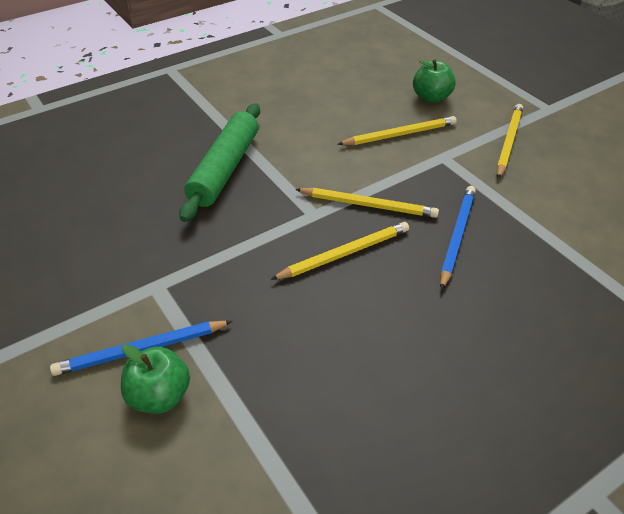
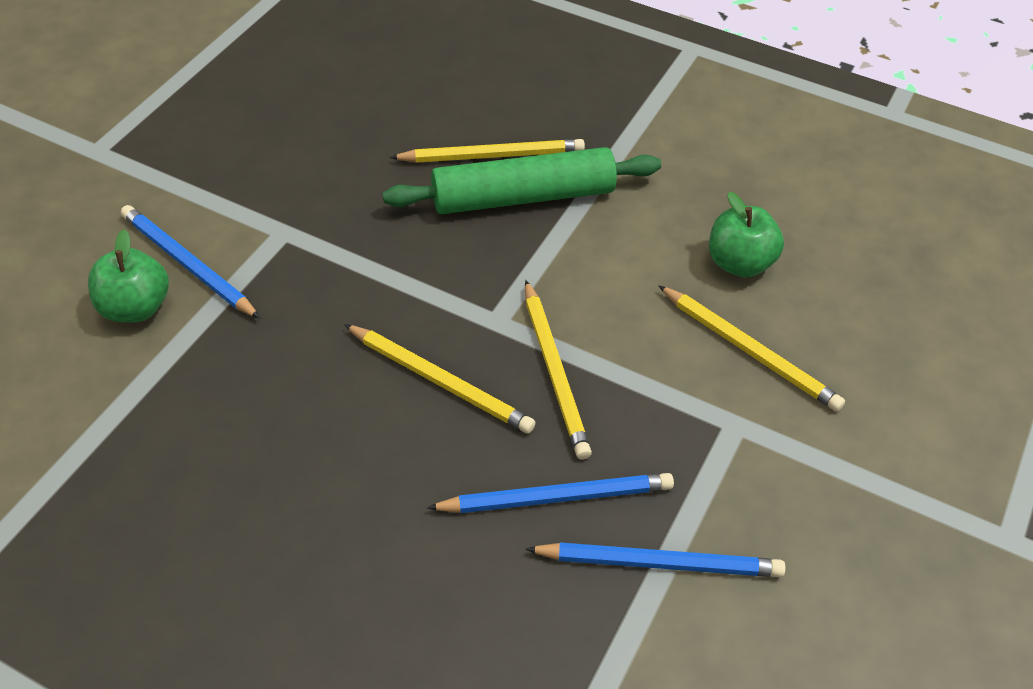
camera: 60 degrees right, 5 degrees up
green apple [413,59,456,103] -> green apple moved to [709,192,784,278]
yellow pencil [497,104,523,179] -> yellow pencil moved to [389,139,585,163]
none -> blue pencil [525,542,786,577]

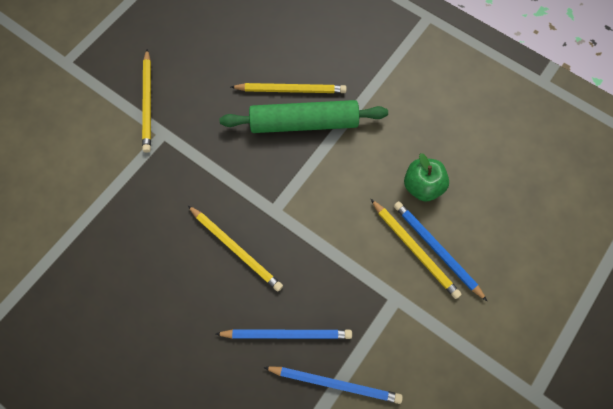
camera: 10 degrees right, 20 degrees up
green apple [88,229,169,323] -> none
blue pencil [121,205,260,319] -> blue pencil moved to [394,201,487,301]
yellow pencil [525,280,592,460] -> yellow pencil moved to [142,49,151,153]

